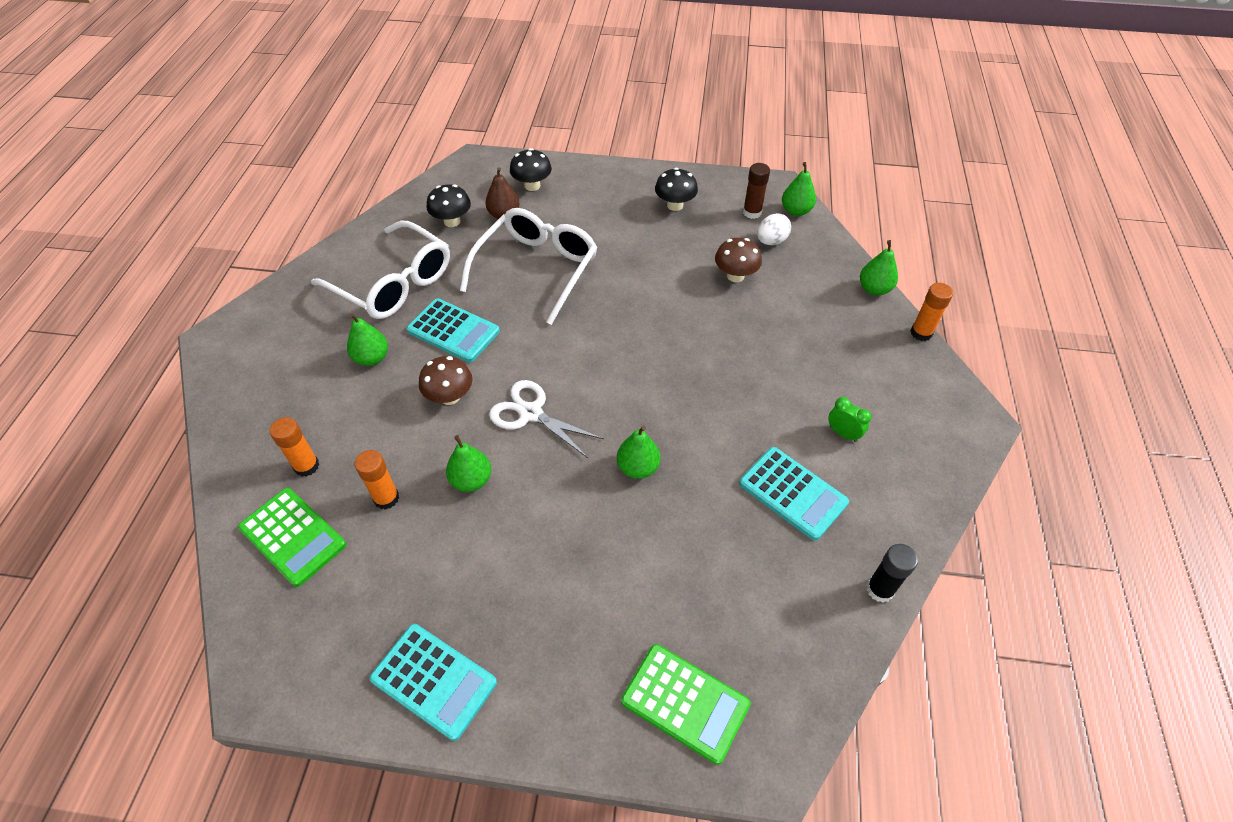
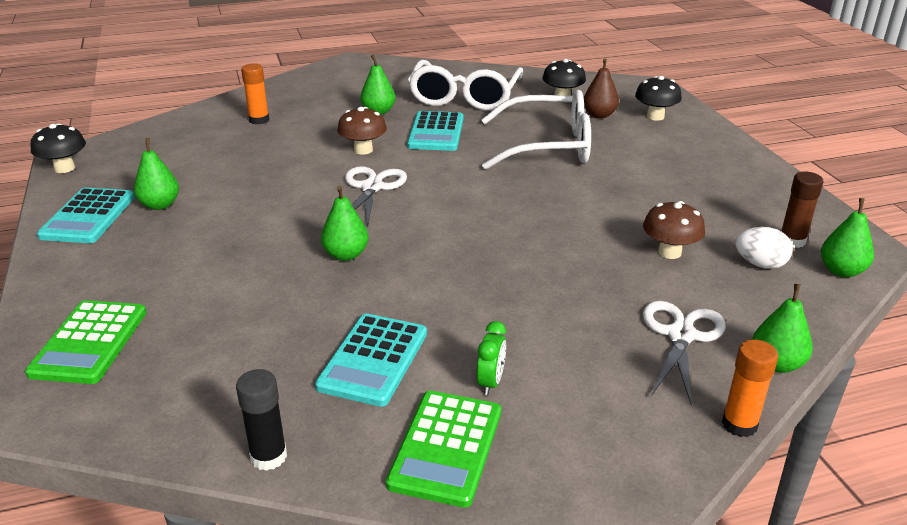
camera: 65 degrees right, 20 degrees down
green calculator [238,488,346,587] -> green calculator moved to [386,391,501,508]
orange glue stick [355,450,399,510] -> none
green pear [446,435,491,492] -> green pear moved to [134,138,179,210]
black mushroom [655,168,698,211] -> black mushroom moved to [31,123,86,173]
none -> white scissors [643,301,726,405]

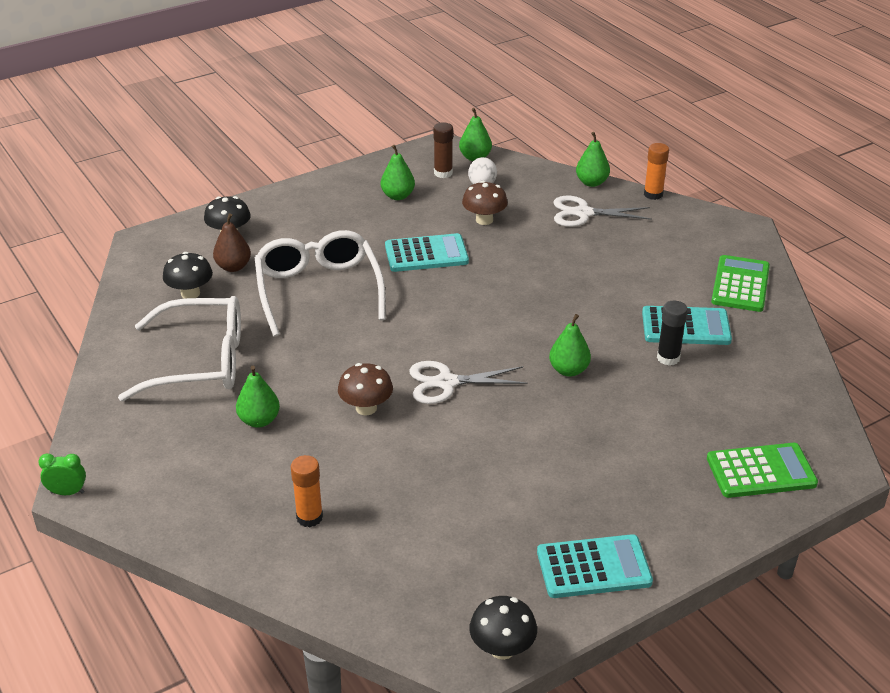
camera: 105 degrees left, 5 degrees up
green pear [134,138,179,210] -> green pear moved to [381,145,415,200]
black glue stick [236,369,287,471] -> black glue stick moved to [657,301,688,365]
green calculator [386,391,501,508] -> green calculator turned 75 degrees counterclockwise [711,255,770,312]
turquoise calculator [407,111,463,151] -> turquoise calculator moved to [385,233,469,272]
green clock [477,321,506,395] -> green clock moved to [38,453,86,495]

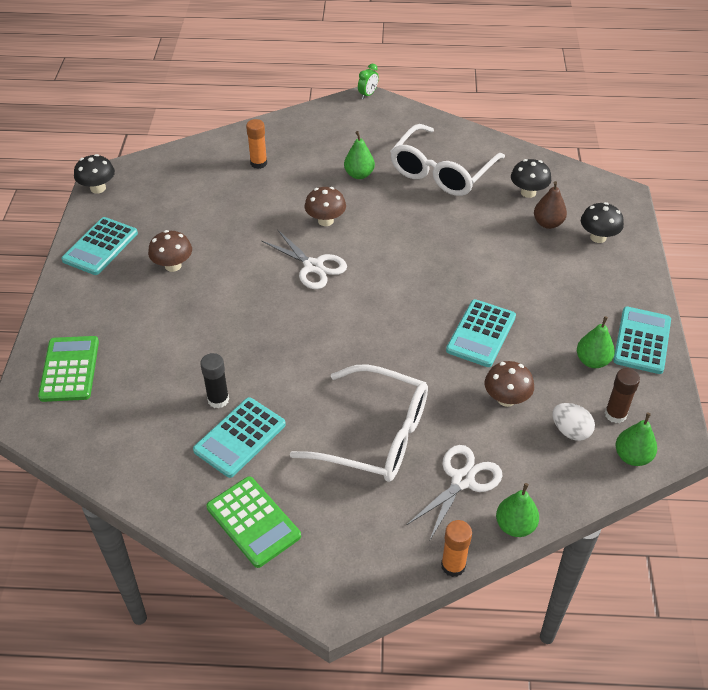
camera: 125 degrees right, 10 degrees up
white glasses [255,230,386,337] -> white glasses moved to [290,364,428,482]
white scissors [409,361,528,404] -> white scissors turned 105 degrees clockwise [262,229,347,289]
green pear [549,314,591,377] -> none
green calculator [707,443,818,498] -> green calculator turned 150 degrees clockwise [38,336,99,402]
none -> brown mushroom [148,230,192,272]
none -> turquoise calculator [613,306,671,374]

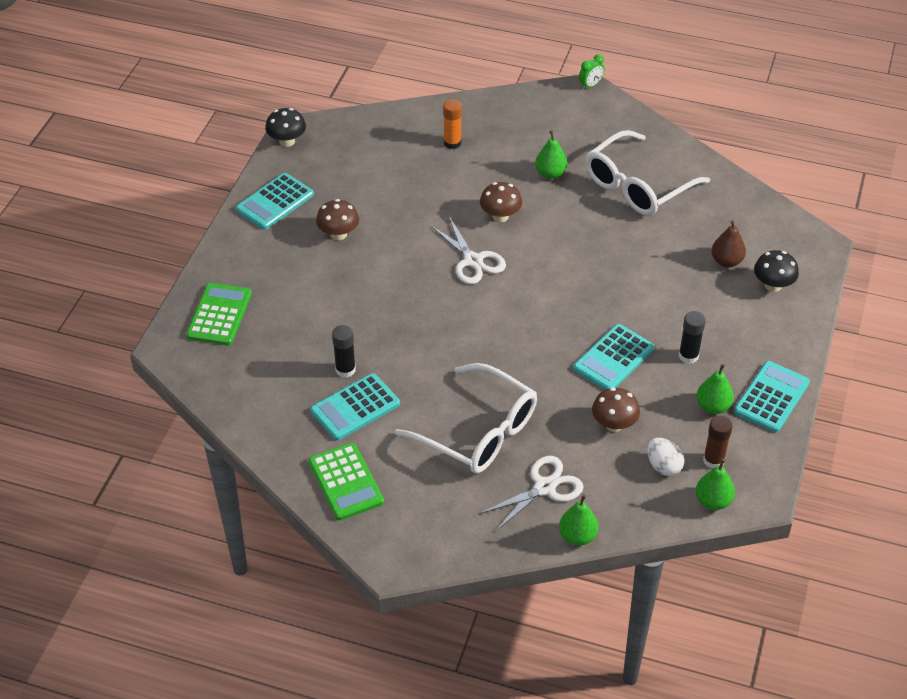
camera: 15 degrees right, 0 degrees up
orange glue stick [441,520,472,577] -> none
black mushroom [511,159,551,198] -> none
none -> black glue stick [679,311,706,364]

